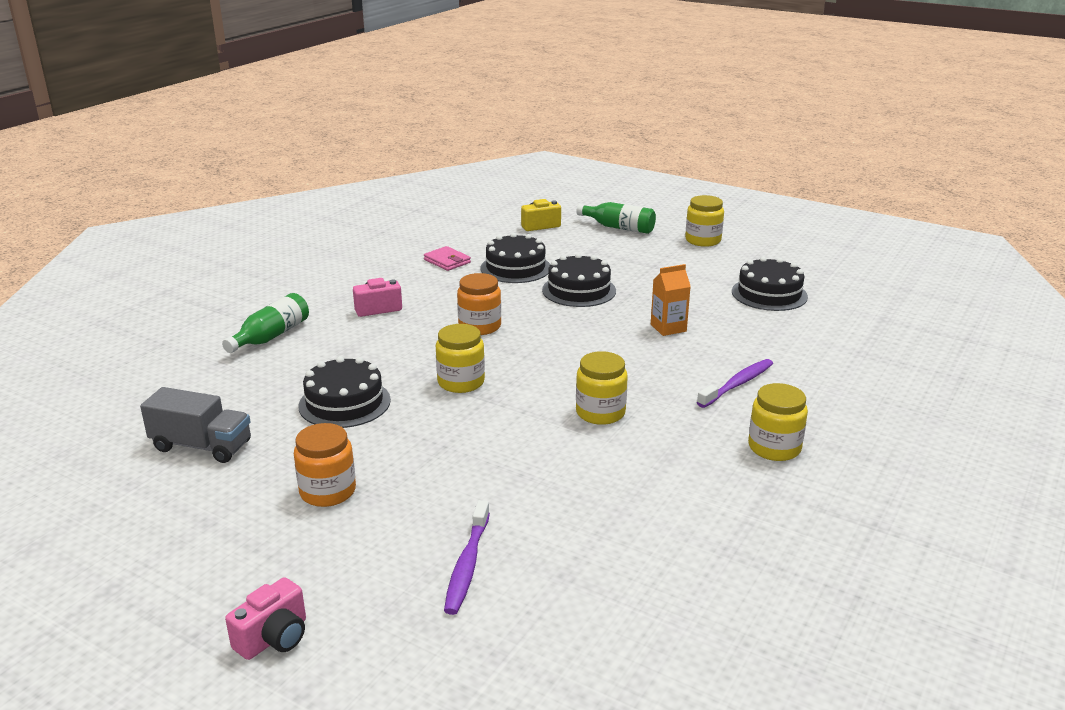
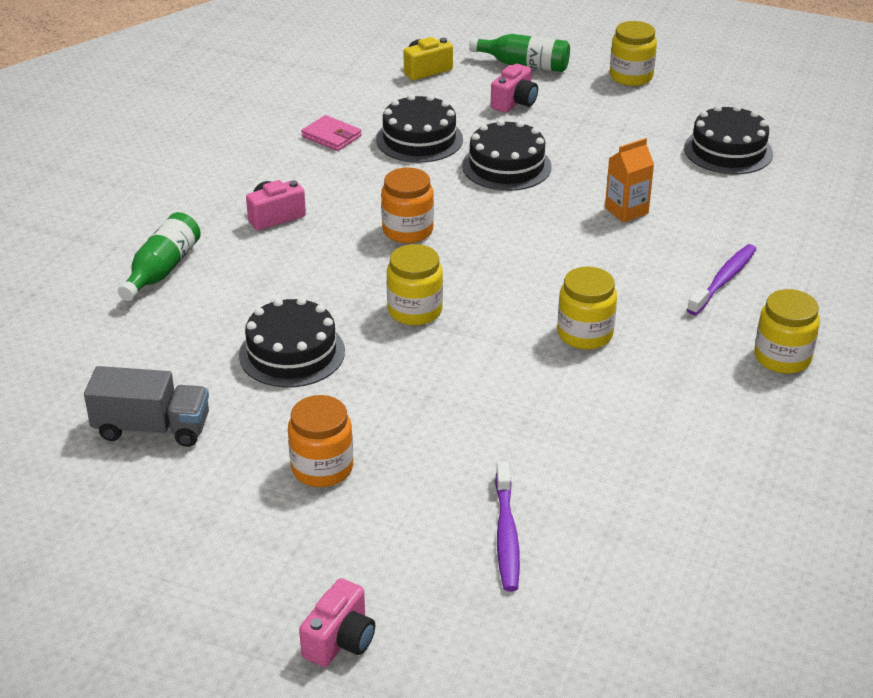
camera: 10 degrees left, 10 degrees up
none -> pink camera [491,64,538,113]

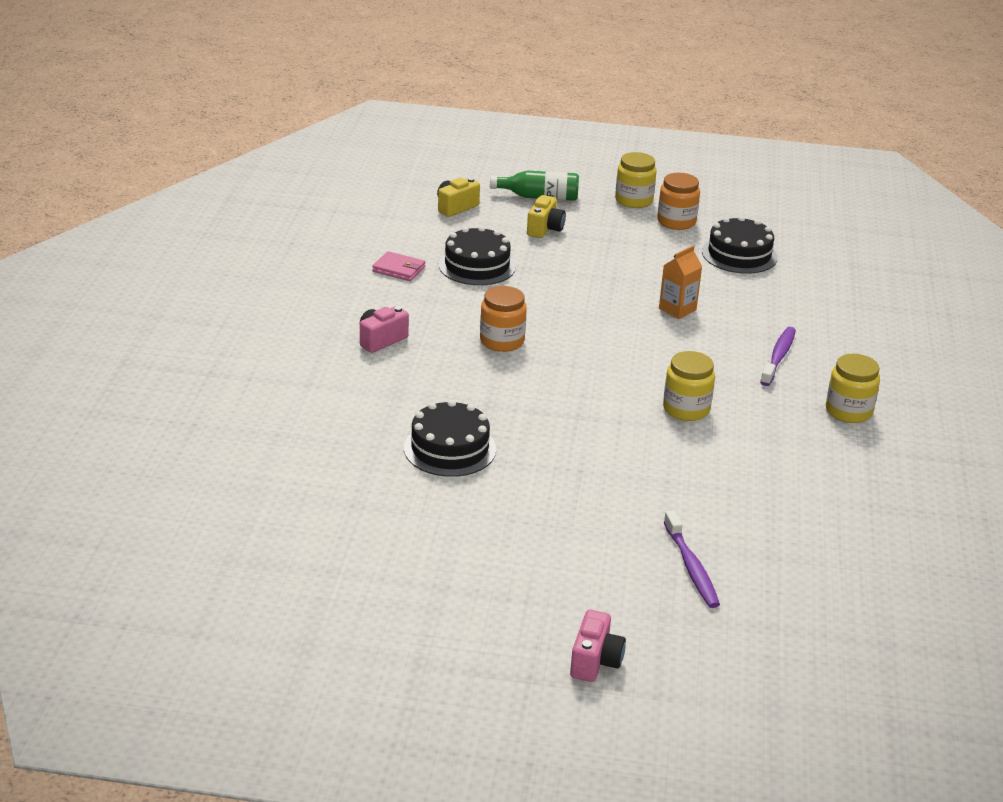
camera: 15 degrees left, 5 degrees down
grey truck [84,366,209,447] -> none
green bottle [118,212,201,301] -> none
orange jar [288,395,353,487] -> orange jar moved to [657,173,700,230]
yellow jar [387,244,443,325] -> none
black cake [462,119,552,191] -> none
pink camera [491,64,538,113] -> yellow camera [527,195,566,238]

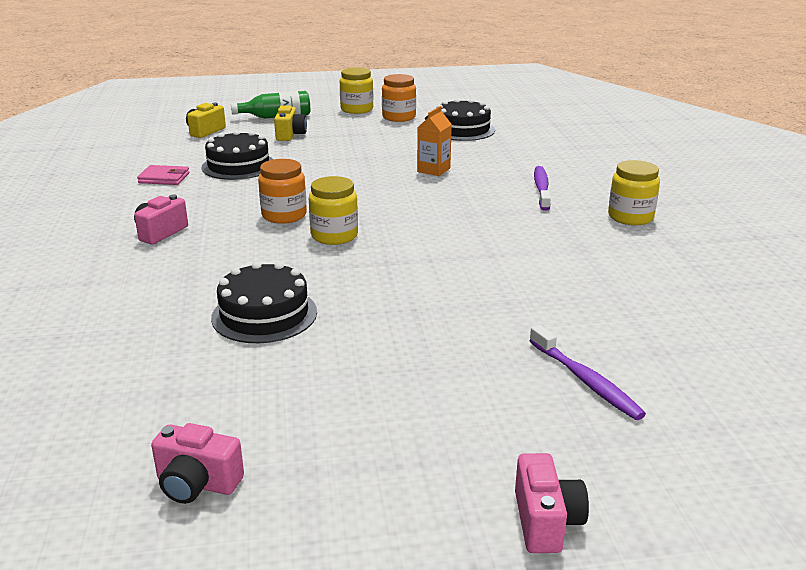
camera: 15 degrees left, 5 degrees down
yellow jar [663,351,715,421] -> yellow jar moved to [309,176,358,245]
none -> pink camera [151,423,244,504]

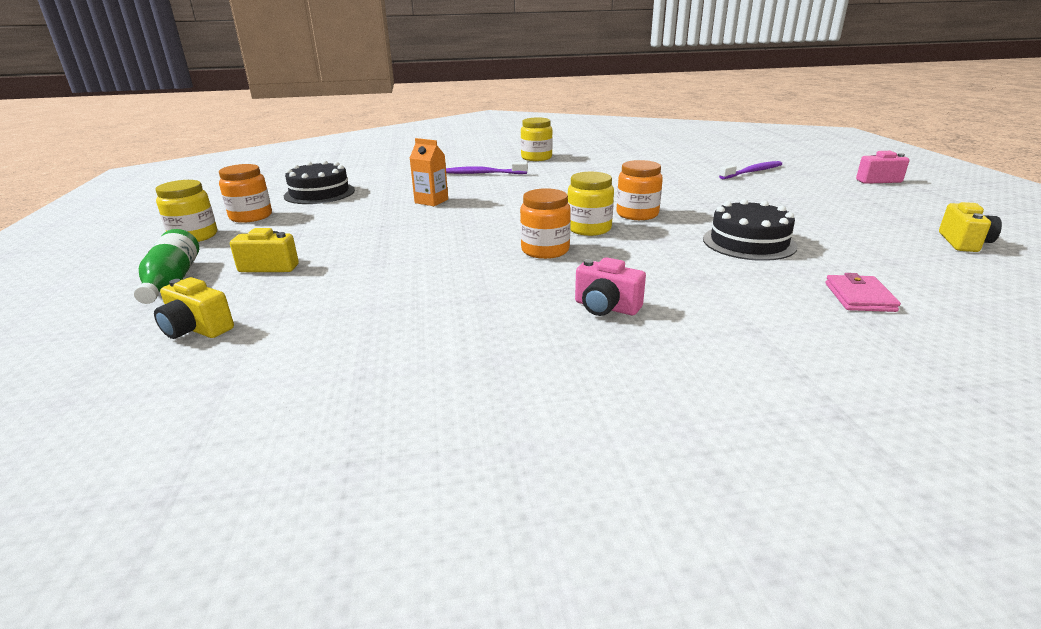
camera: 90 degrees left, 0 degrees up
pink wallet [137,165,189,185] -> pink wallet moved to [825,273,901,312]
pink camera [151,423,244,504] -> yellow camera [939,202,1002,252]
black cake [202,130,274,180] -> none
none -> orange jar [616,160,663,220]

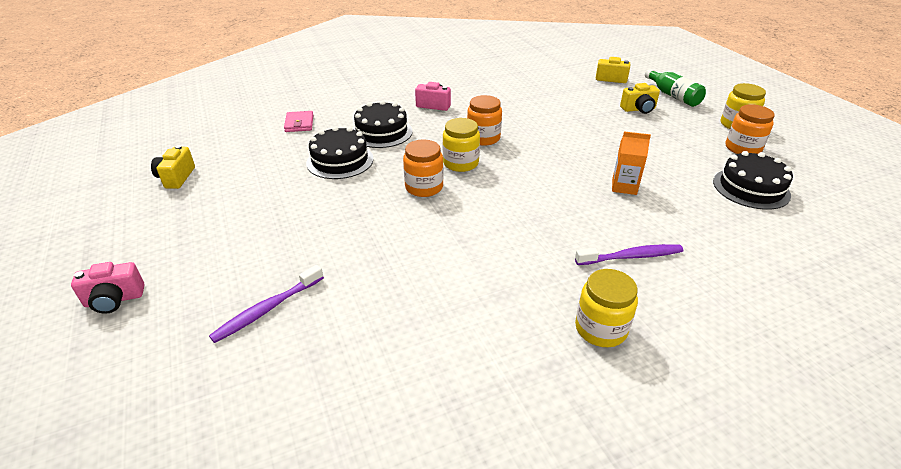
camera: 165 degrees right, 10 degrees up
none -> black cake [353,100,412,148]

